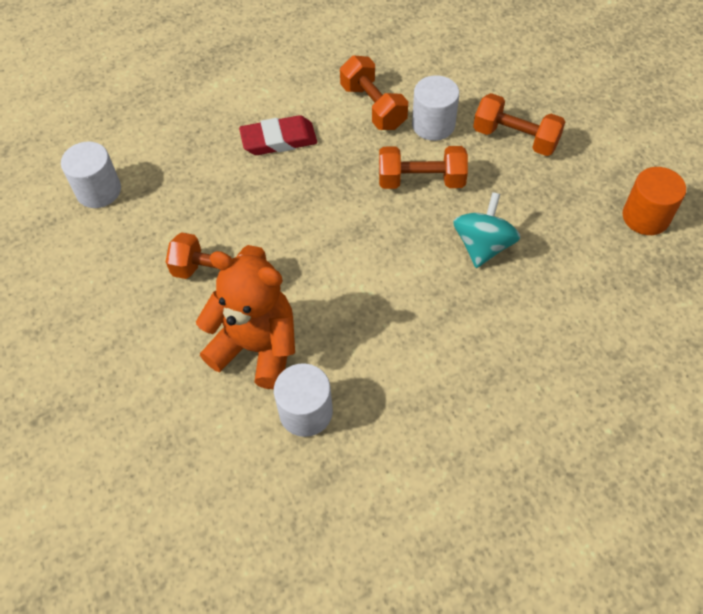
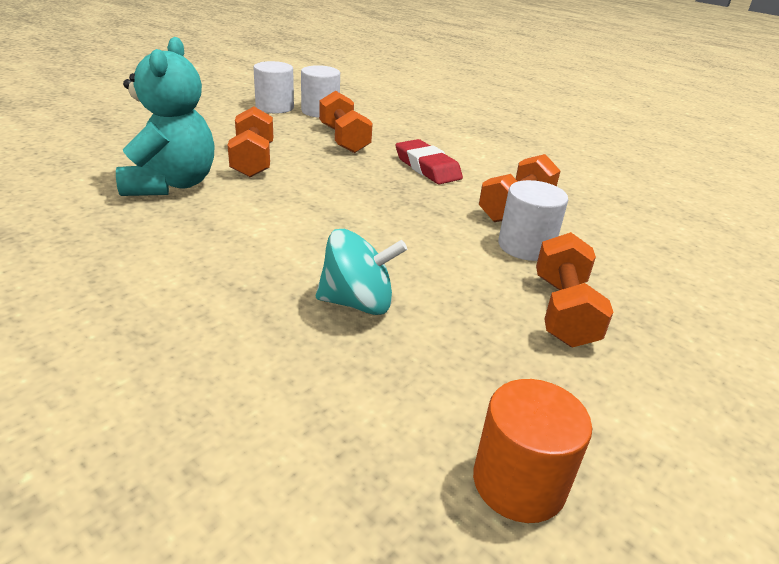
camera: 65 degrees right, 25 degrees down
orange teddy bear [196,251,295,389] -> turquoise teddy bear [116,37,215,196]
white cylinder [274,363,333,437] -> white cylinder moved to [254,61,294,113]
orange dumbbell [379,146,468,189] -> orange dumbbell moved to [319,91,373,153]

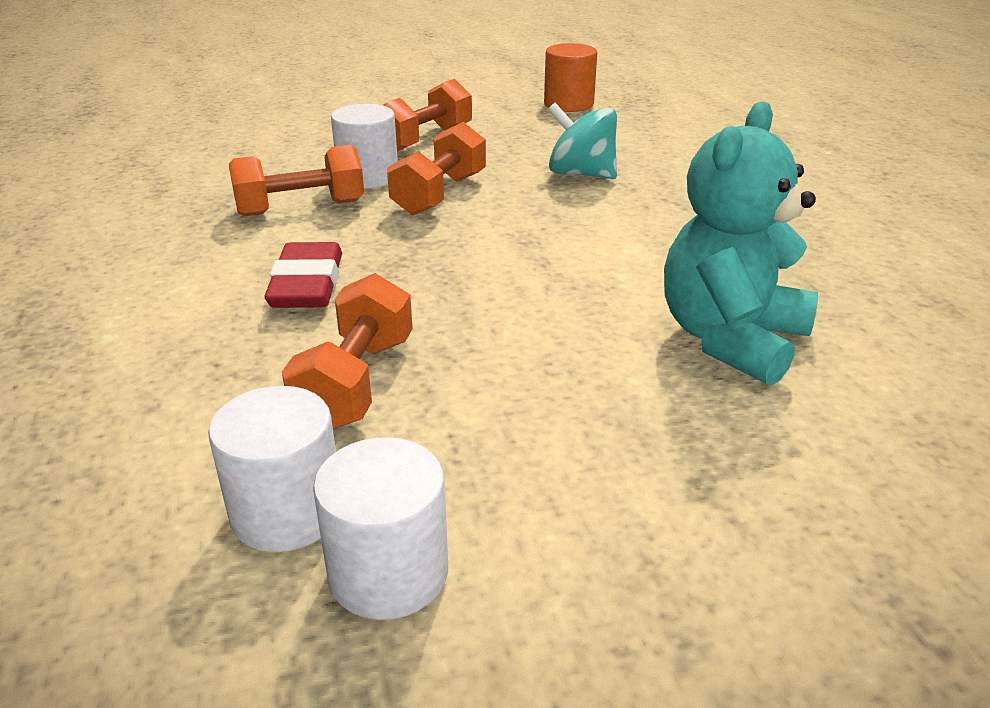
camera: 145 degrees left, 0 degrees up
orange dumbbell [228,106,273,177] -> orange dumbbell moved to [387,122,486,216]

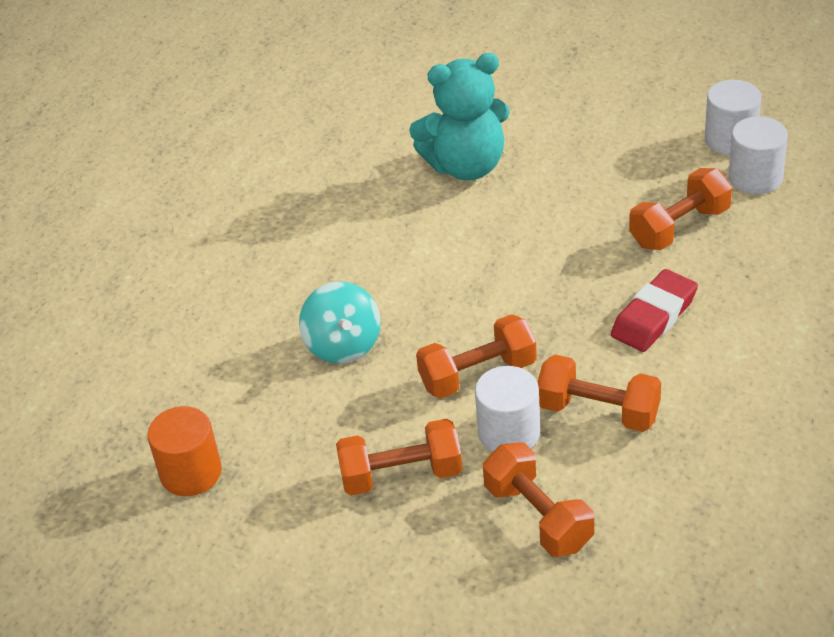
camera: 135 degrees left, 10 degrees up
none -> orange dumbbell [483,443,594,557]

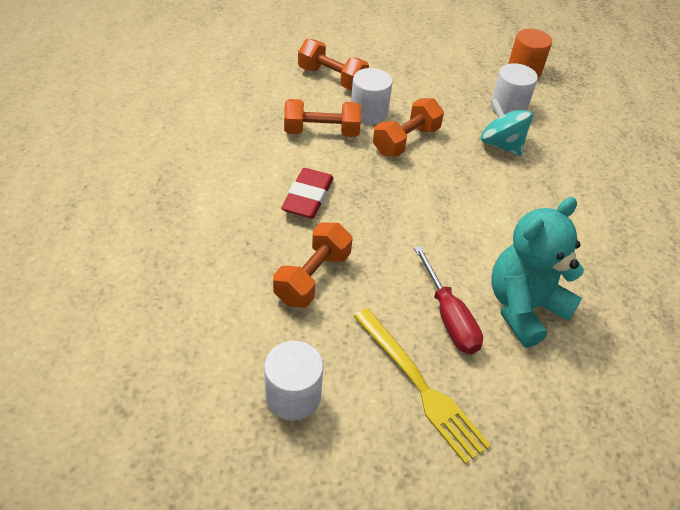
camera: 150 degrees right, 5 degrees up
orange dumbbell [336,419,463,495] -> none
white cylinder [729,116,788,194] -> white cylinder moved to [490,63,538,114]
none -> yellow fork [354,308,491,464]
none -> red screwdriver [414,246,483,354]

